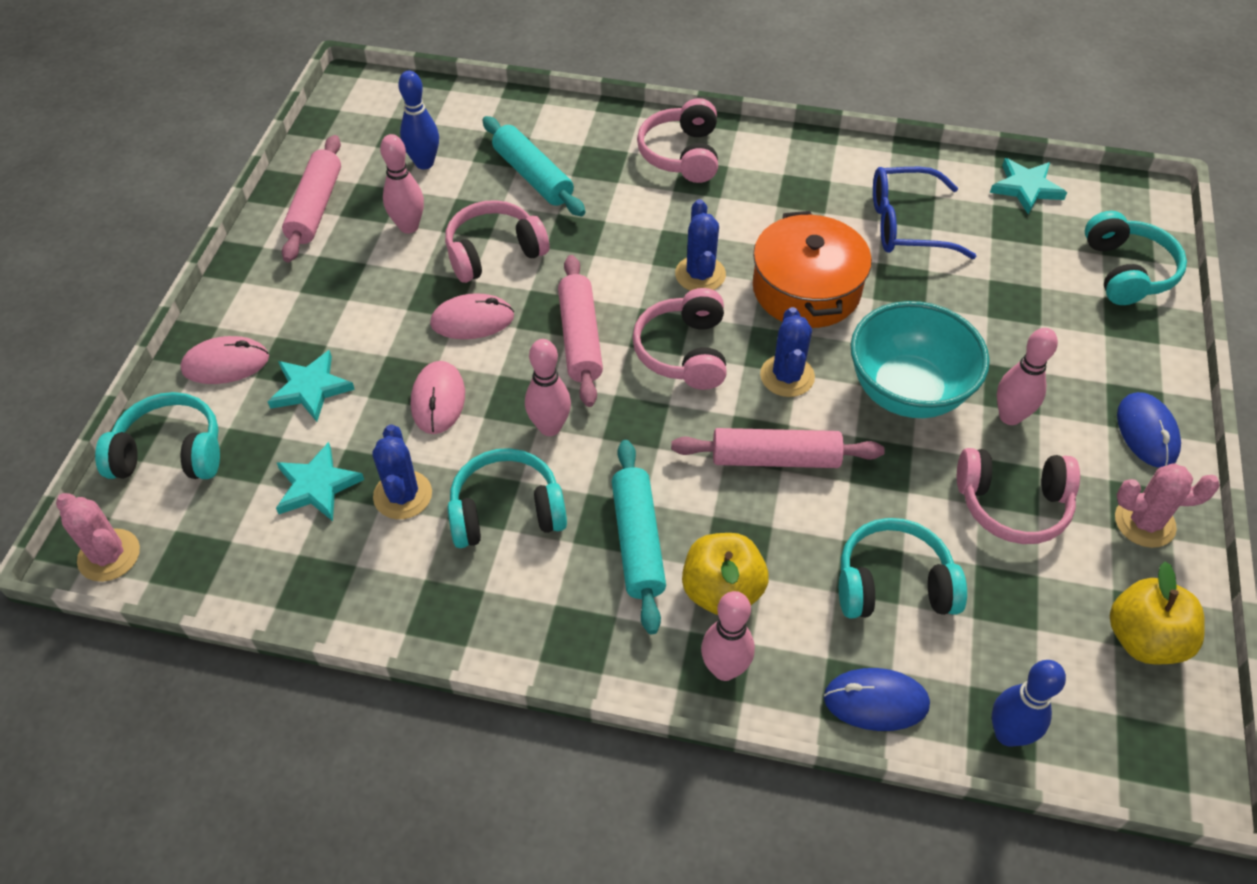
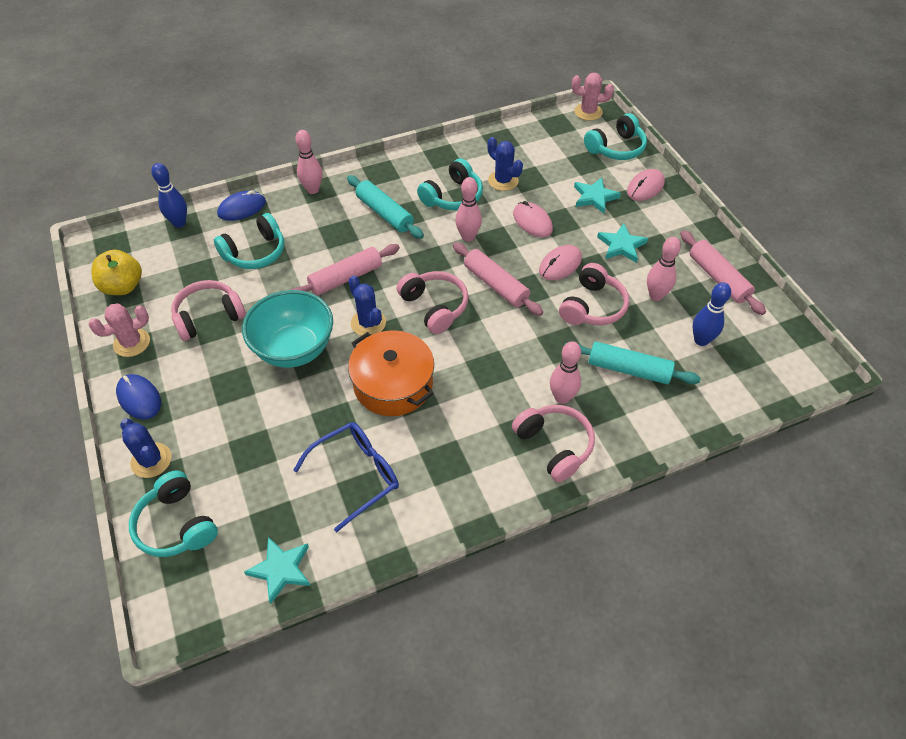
camera: 145 degrees right, 0 degrees up
turquoise star [276,442,364,521] -> turquoise star moved to [597,223,648,263]
blue cactus [675,199,726,291] -> blue cactus moved to [120,419,172,478]
yellow apple [682,533,769,615] -> none
pink bowling pin [997,328,1058,425] -> pink bowling pin moved to [550,341,581,404]

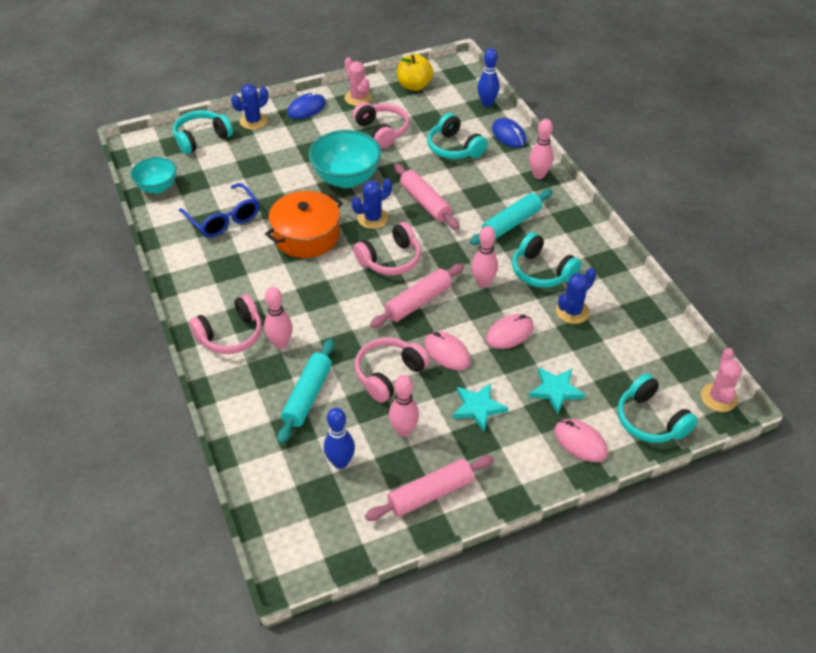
camera: 90 degrees right, 5 degrees down
turquoise star [244,537,311,604] -> turquoise bowl [131,157,176,194]
pink headphones [559,263,629,325] -> pink headphones turned 105 degrees clockwise [355,337,430,403]

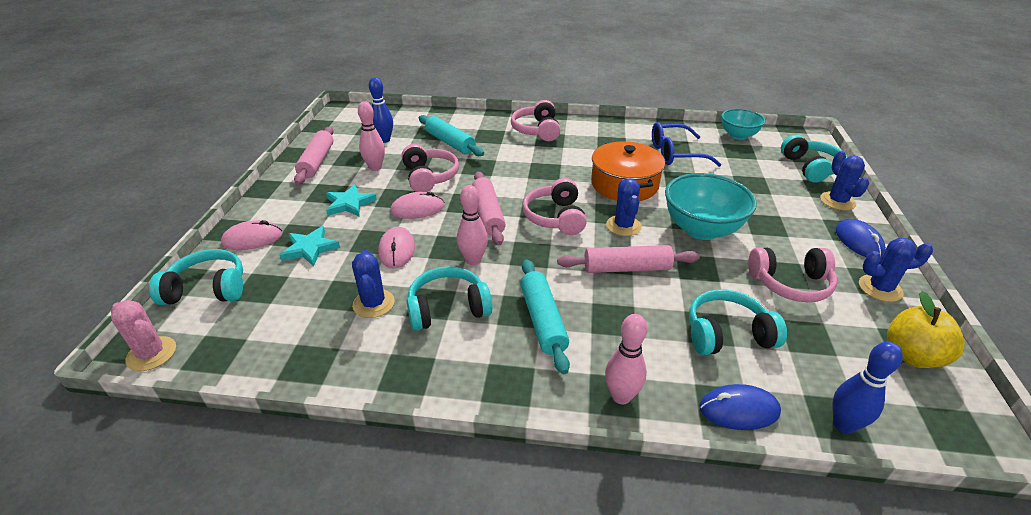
camera: 120 degrees right, 10 degrees down
pink bowling pin [264,287,293,349] -> none
pink cactus [344,57,372,106] -> blue cactus [859,237,933,302]

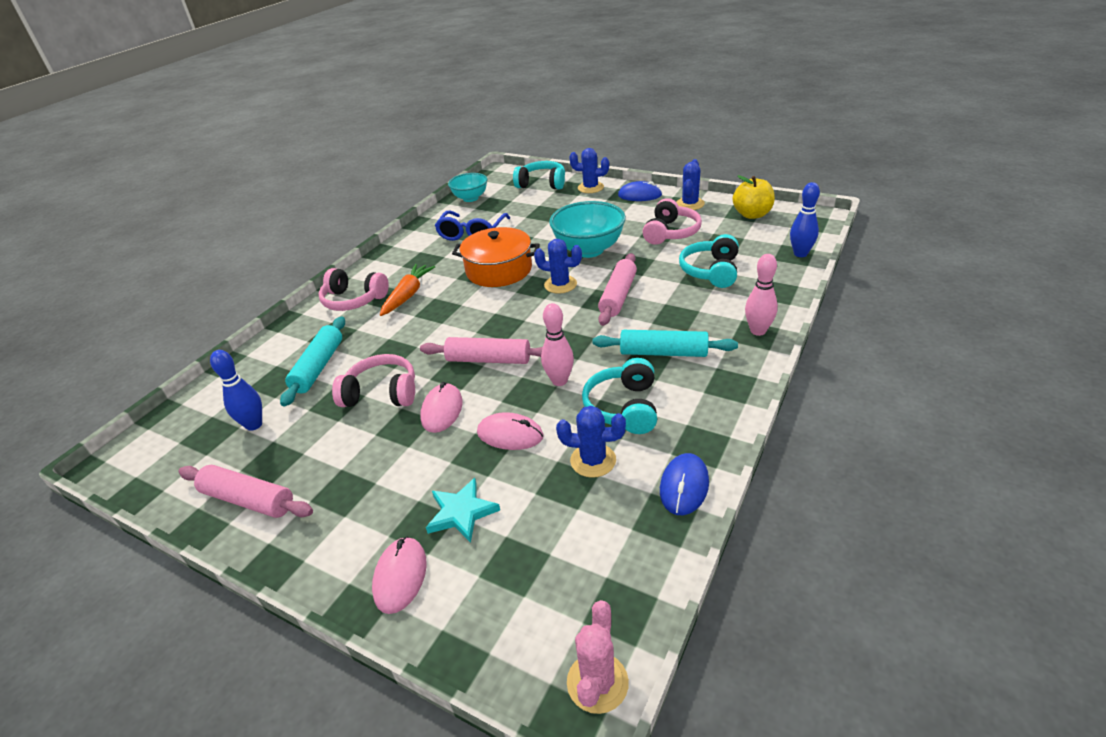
camera: 65 degrees left, 0 degrees up
pink cactus [111,300,176,371] -> pink cactus turned 45 degrees counterclockwise [567,600,629,714]
turquoise headphones [149,249,243,305] -> none
turquoise star [326,184,377,217] -> none
pink bowling pin [358,101,385,171] -> none
turquoise rolling pin [419,115,484,156] -> turquoise rolling pin turned 60 degrees counterclockwise [280,316,345,407]
pink headphones [522,178,587,235] -> none
blue mouse [700,384,781,430] -> blue mouse moved to [660,453,709,515]
none -> orange carrot [380,264,435,316]

